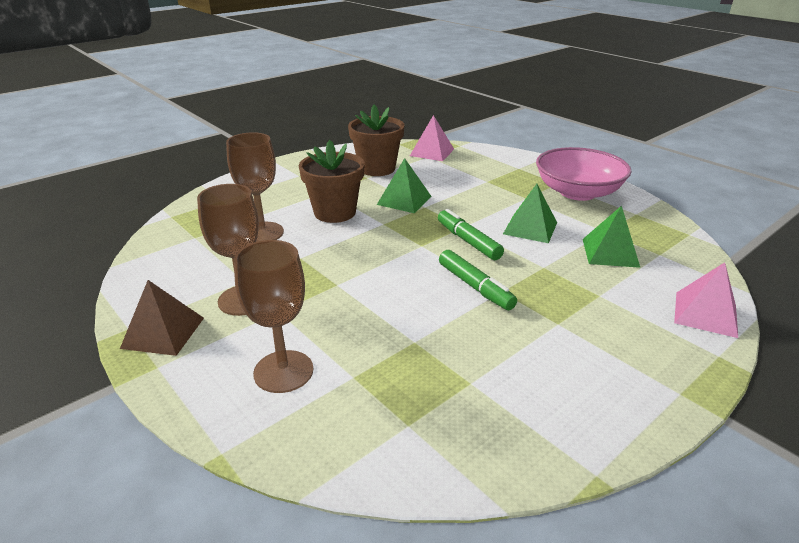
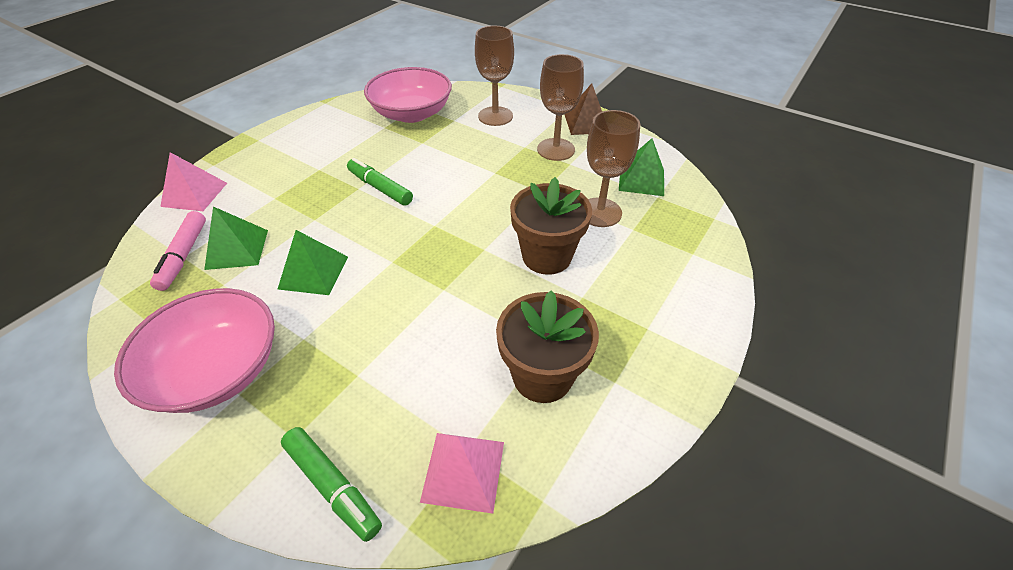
camera: 165 degrees right, 15 degrees up
green pyramid [377,158,432,213] -> green pyramid moved to [619,138,664,196]
green marker [438,209,504,260] -> green marker moved to [281,427,382,542]
none -> pink marker [150,211,206,291]
none -> pink bowl [364,67,452,123]

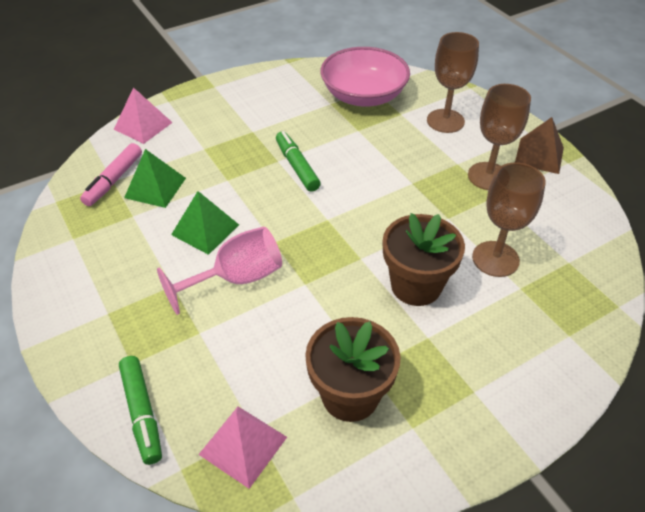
camera: 25 degrees right, 0 degrees up
pink bowl [114,288,275,413] -> none
green pyramid [619,138,664,196] -> none
none -> pink goblet [157,227,282,315]

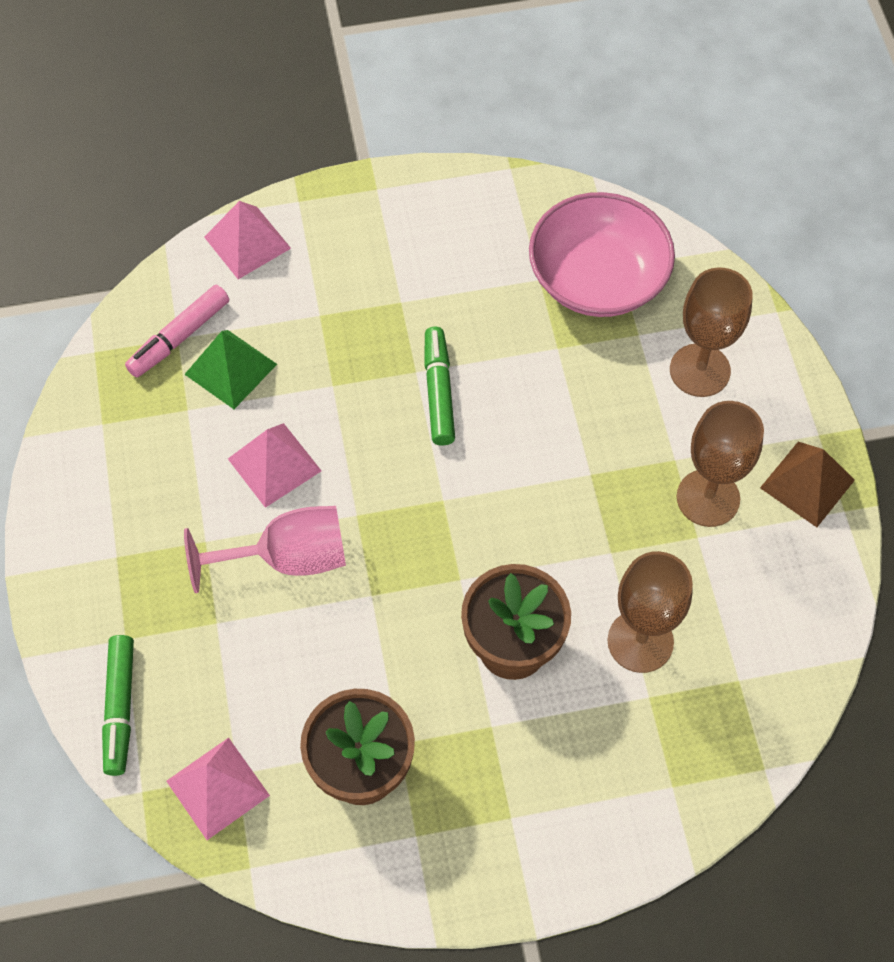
camera: 20 degrees right, 15 degrees up
green pyramid [171,191,239,255] -> pink pyramid [228,423,321,508]

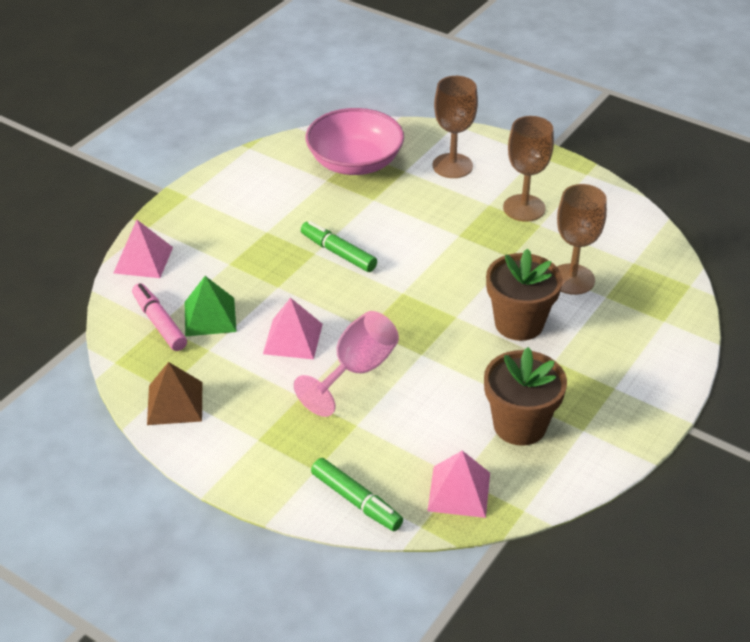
camera: 45 degrees left, 20 degrees down
pink marker [125,285,229,378] -> pink marker turned 150 degrees clockwise [132,283,187,351]
brown pyramid [760,442,855,527] -> brown pyramid moved to [147,362,202,425]

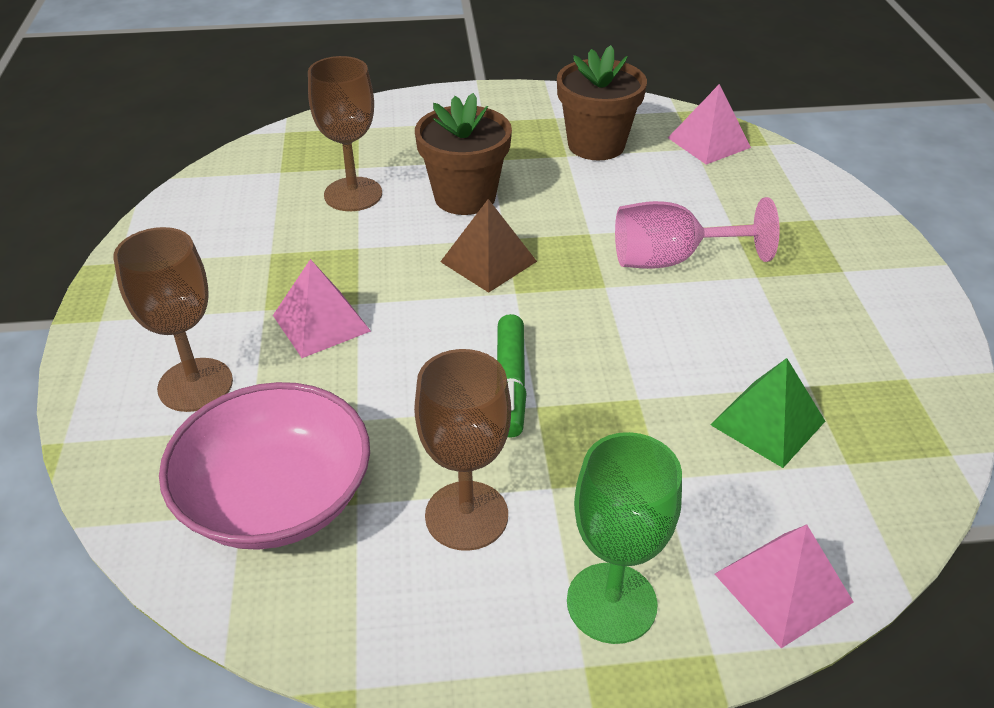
camera: 130 degrees left, 0 degrees up
pink marker [132,283,187,351] -> none
brown pyramid [147,362,202,425] -> brown pyramid moved to [440,199,537,293]
pink pyramid [263,298,323,360] -> pink pyramid moved to [273,259,371,358]
green marker [311,458,403,531] -> none
brown goblet [503,116,554,222] -> brown goblet moved to [414,349,511,551]
none -> green goblet [567,432,682,644]

